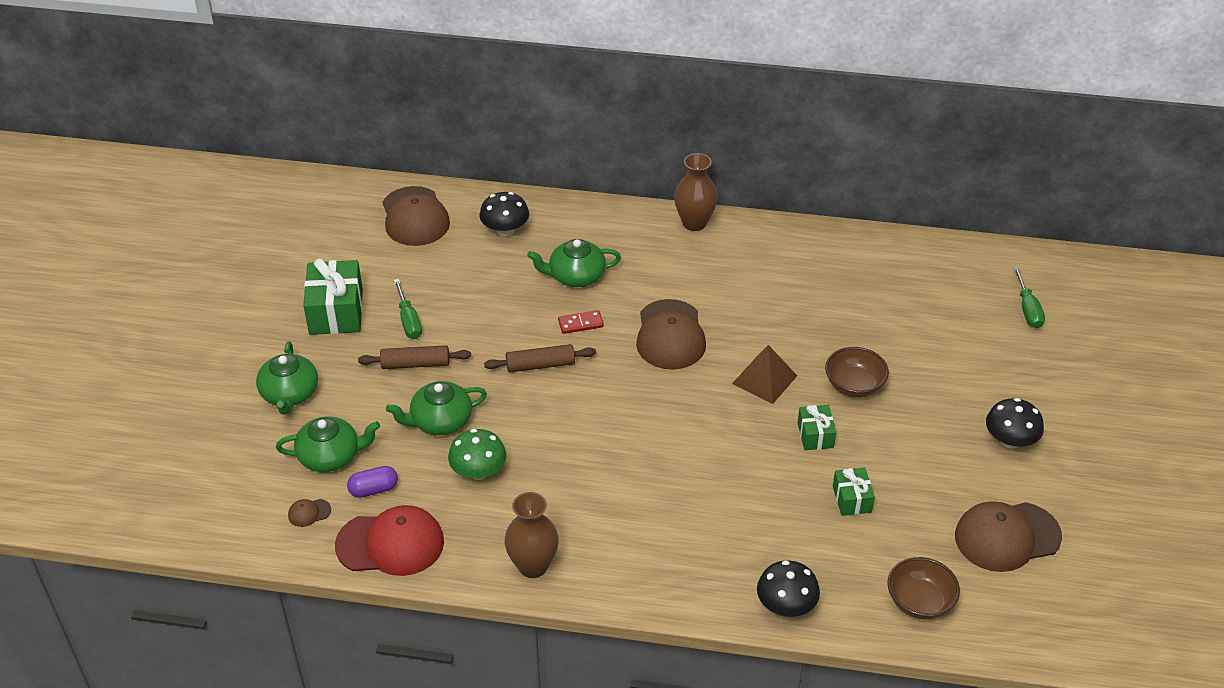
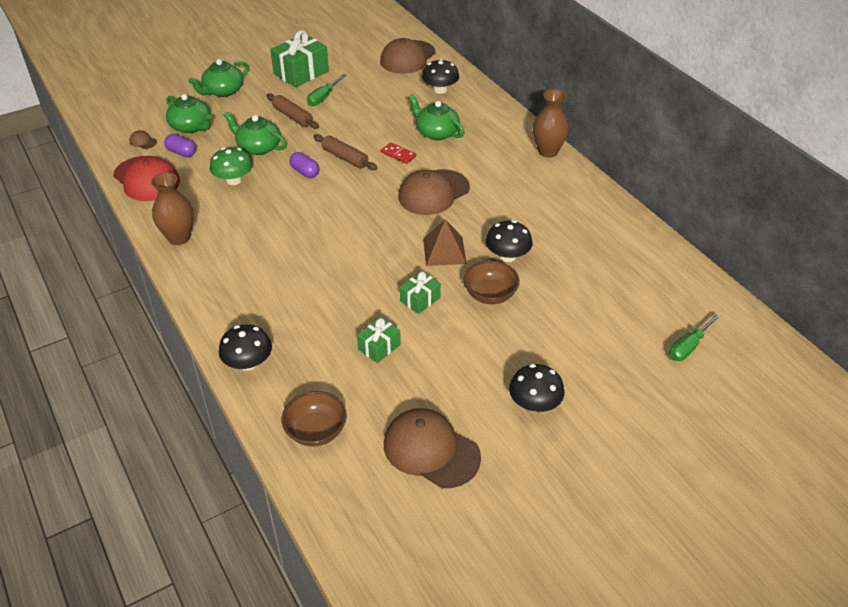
camera: 50 degrees right, 0 degrees up
none -> purple capsule [289,152,319,178]
none -> black mushroom [486,220,532,262]

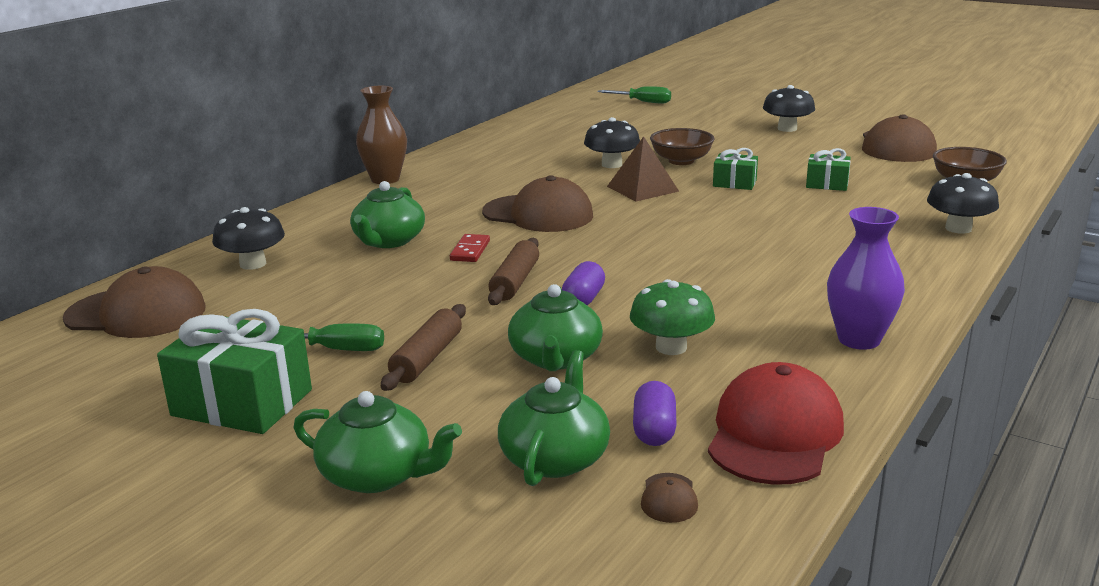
camera: 115 degrees left, 20 degrees down
brown vase [151,172,194,245] -> purple vase [827,207,905,350]

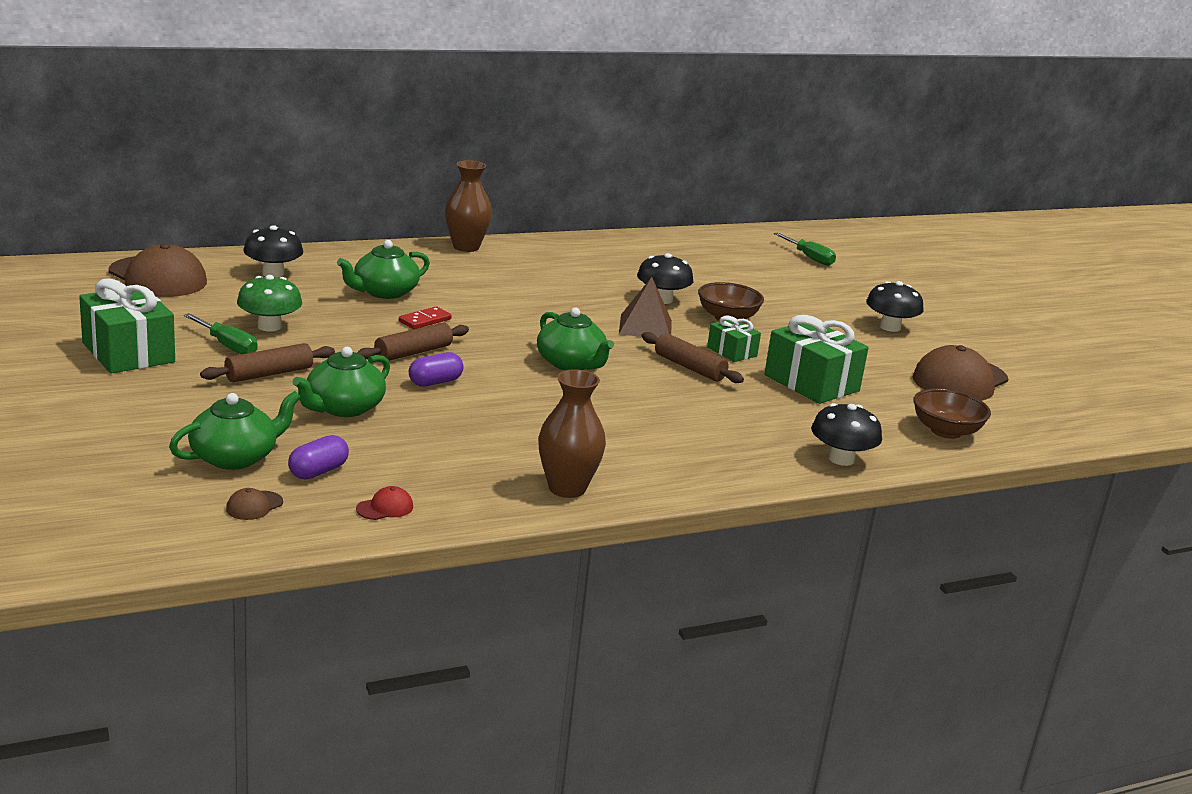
camera: 30 degrees right, 0 degrees up
green teapot [294,391,462,493] -> green teapot moved to [537,307,614,370]
brown cap [482,175,593,232] -> none
green mushroom [630,279,715,355] -> green mushroom moved to [237,275,302,332]
red cap [708,362,844,485] -> red cap [356,486,413,520], size x0.40
green gift [806,148,851,191] -> green gift [764,315,869,404], size x1.82
purple vase [827,207,905,350] -> brown vase [538,369,606,498]
none -> brown rolling pin [641,332,744,383]

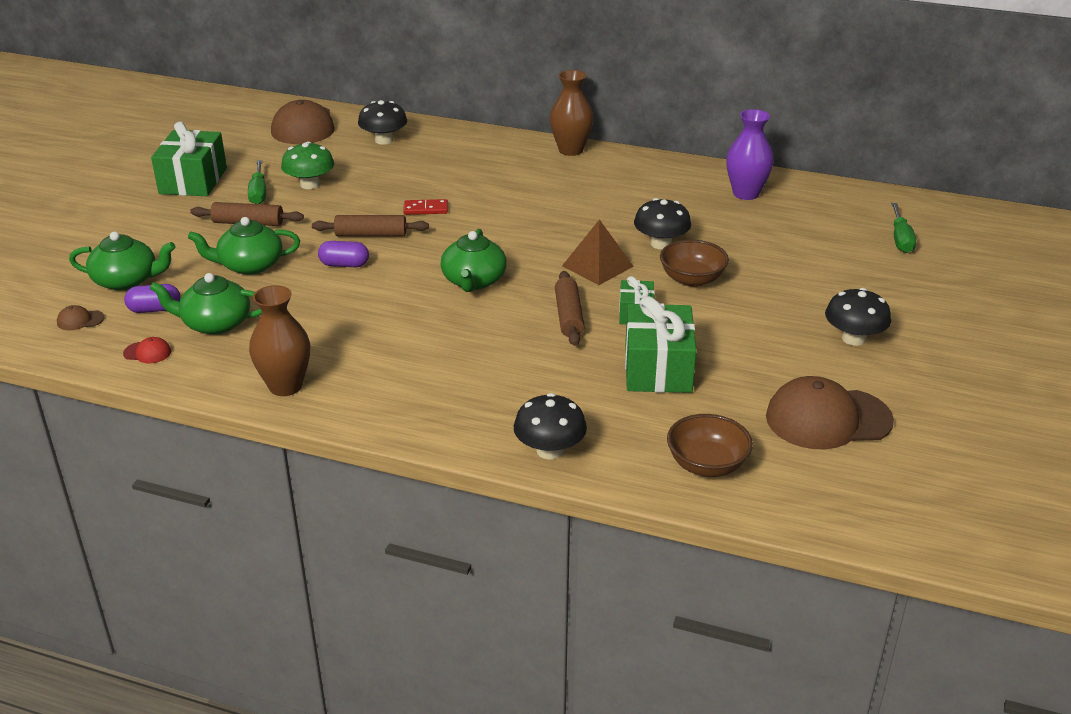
camera: 45 degrees right, 10 degrees up
green teapot [337,240,430,299] -> green teapot moved to [149,273,262,335]
none -> purple vase [726,109,774,200]

